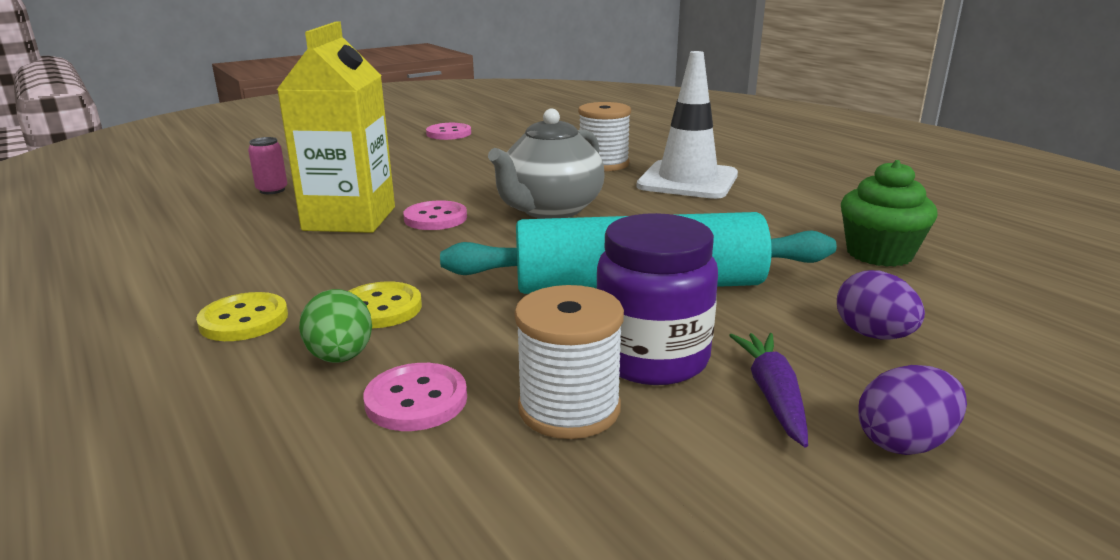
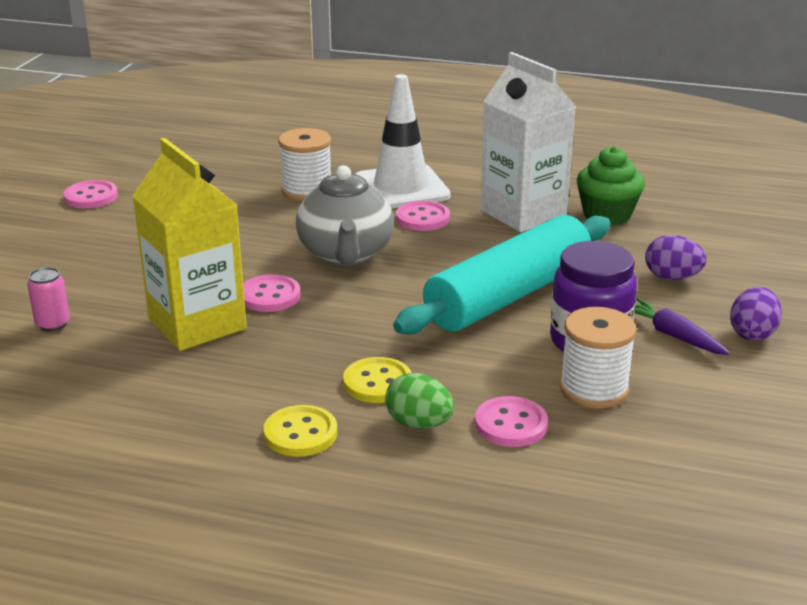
camera: 40 degrees left, 5 degrees up
none -> pink button [396,201,450,231]
none -> white carton [480,52,576,232]

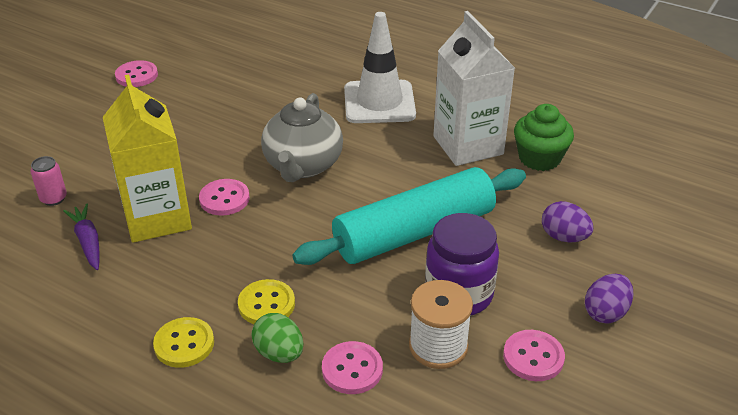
camera: 15 degrees right, 10 degrees up
white spool [278,128,331,201] -> none
pink button [396,201,450,231] -> pink button moved to [503,330,565,381]
purple carrot [634,298,730,355] -> purple carrot moved to [63,203,100,270]

